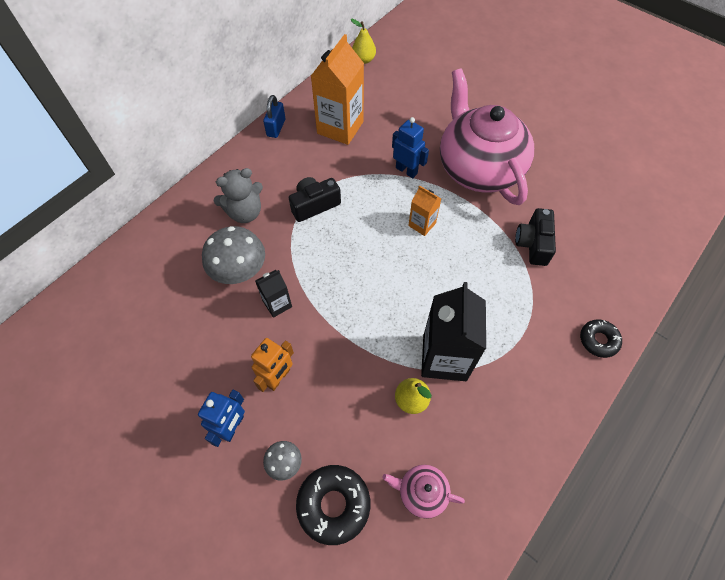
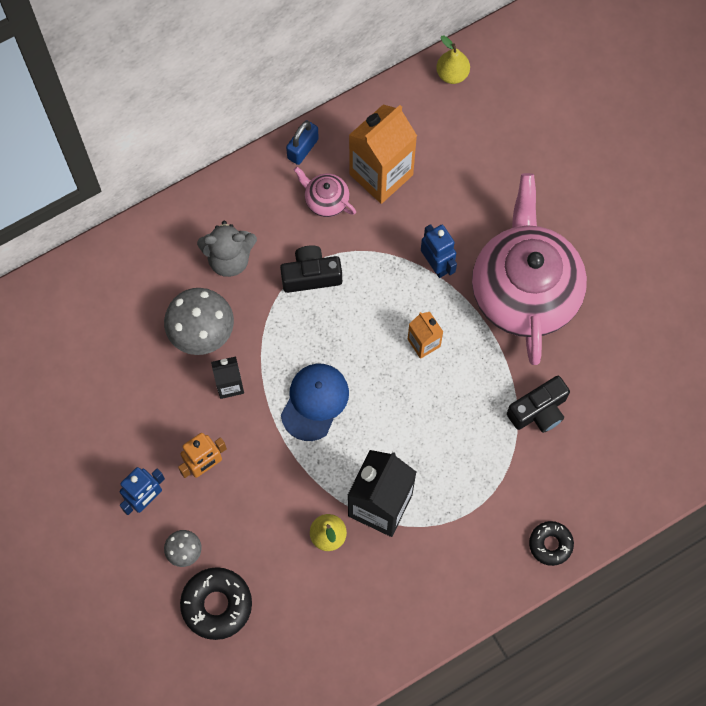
camera: 20 degrees right, 10 degrees up
pink teapot [382,465,465,519] -> pink teapot moved to [294,167,356,217]
black camera [515,208,556,266] -> black camera turned 150 degrees counterclockwise [507,376,570,433]
none -> blue cap [281,364,349,441]

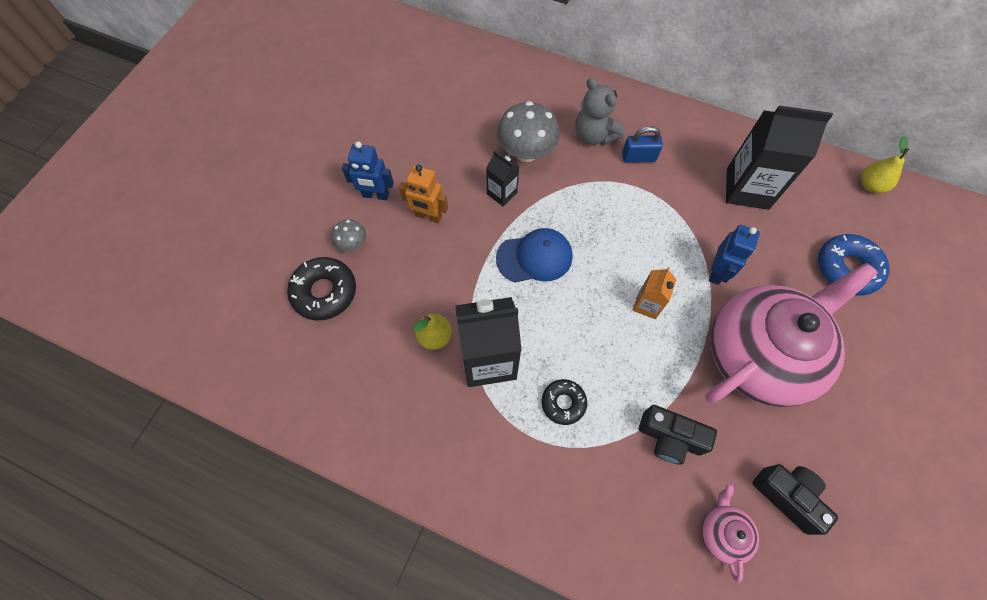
camera: 55 degrees right, 5 degrees down
black camera [280,245,342,293] -> black camera moved to [752,464,838,535]
blue padlock [286,120,319,165] -> blue padlock moved to [622,126,663,163]
pink teapot [294,167,356,217] -> pink teapot moved to [701,483,759,583]
orange carton [349,105,417,204] -> black carton [726,105,833,210]
black donut [529,521,574,566] -> black donut moved to [541,379,587,425]
none -> blue donut [818,234,890,296]

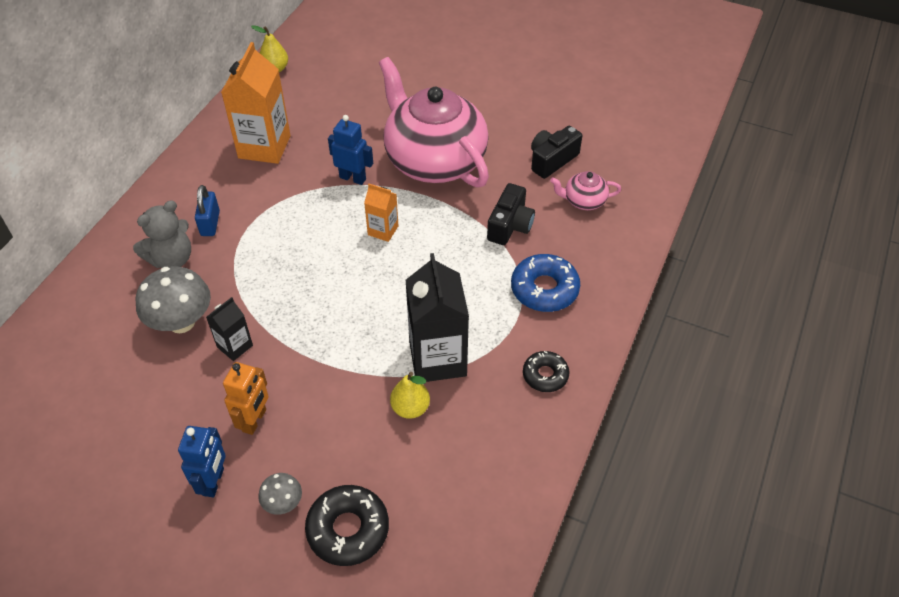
camera: 90 degrees left, 15 degrees down
blue cap [496,228,573,282] -> none
black donut [541,379,587,425] -> black donut moved to [523,351,569,392]
black carton [726,105,833,210] -> orange carton [221,42,291,164]
blue donut [818,234,890,296] -> blue donut moved to [511,254,580,312]

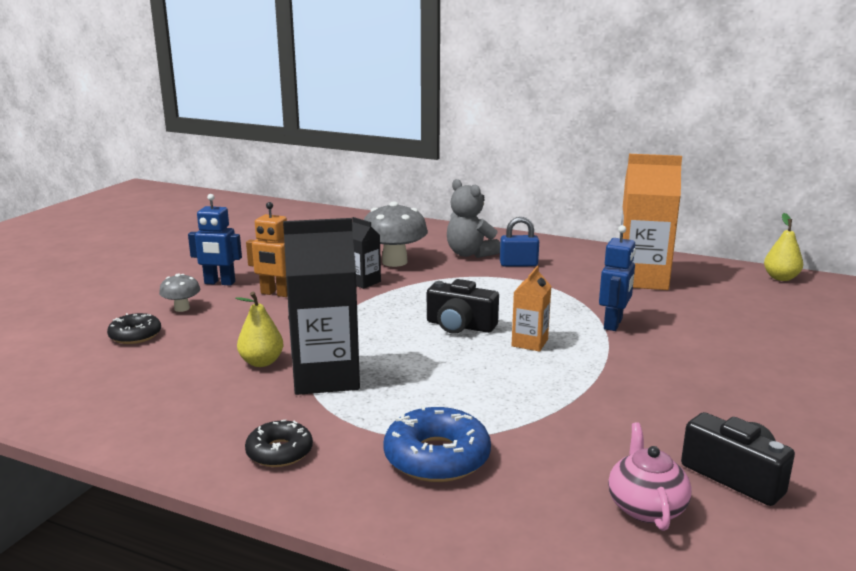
camera: 90 degrees right, 30 degrees down
black donut [305,485,389,566] -> black donut [107,313,161,344], size x0.63
pink teapot [379,57,489,188] -> none
black camera [487,183,535,245] -> black camera moved to [427,279,499,334]

